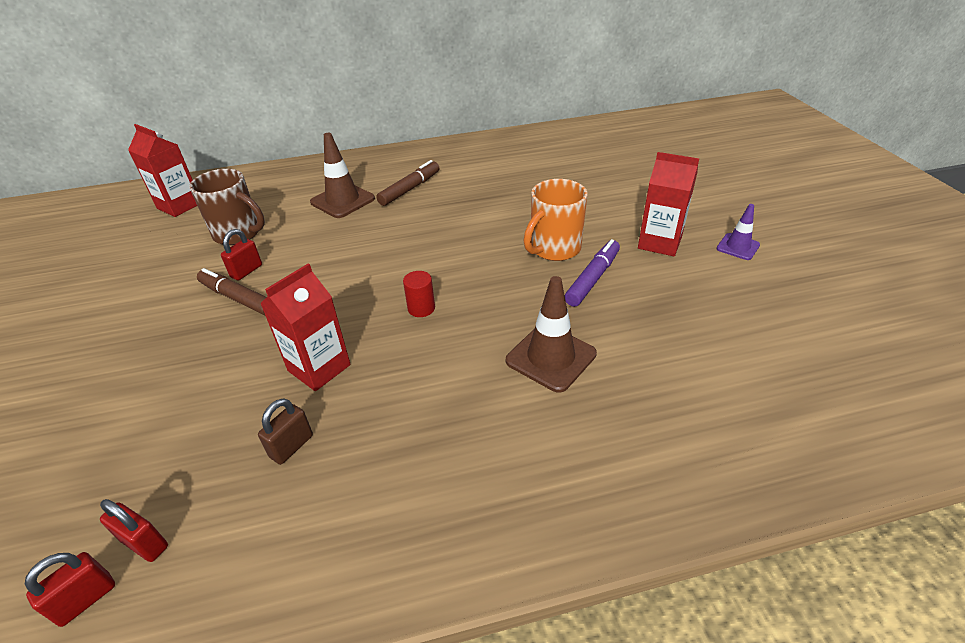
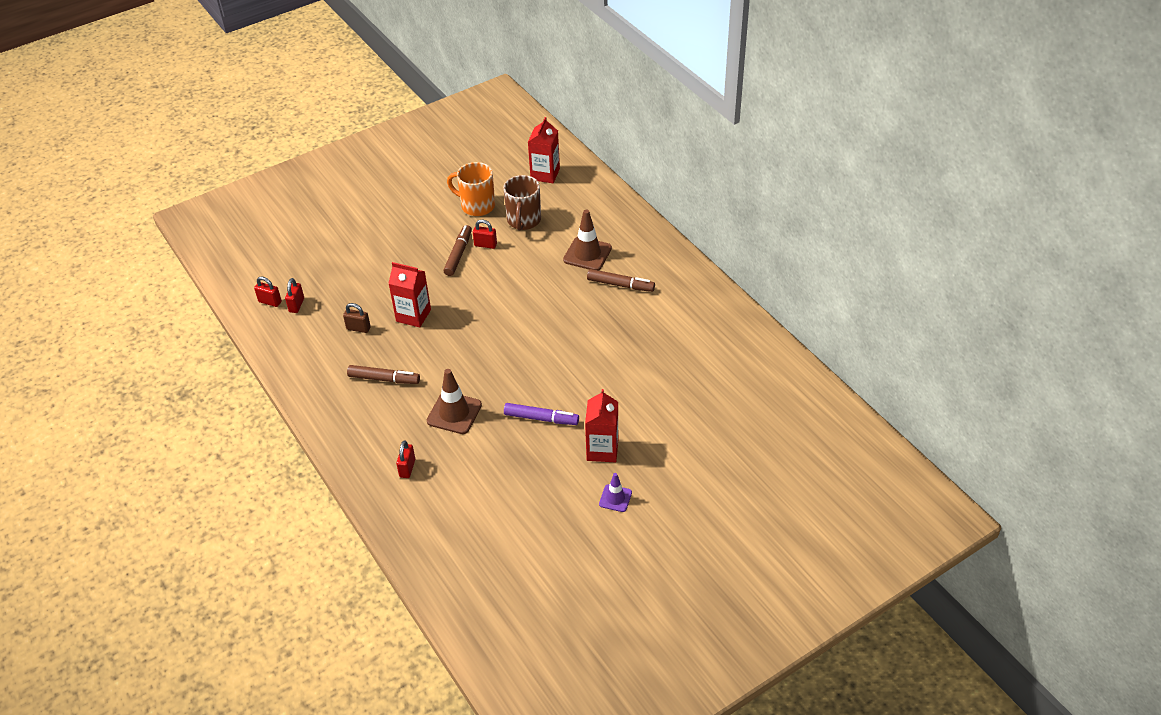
camera: 70 degrees right, 5 degrees up
red cylinder [403,271,435,317] -> none
orange mug [523,179,588,261] -> orange mug moved to [447,162,495,216]
none -> brown marker [347,365,420,384]
none -> red padlock [396,440,415,478]

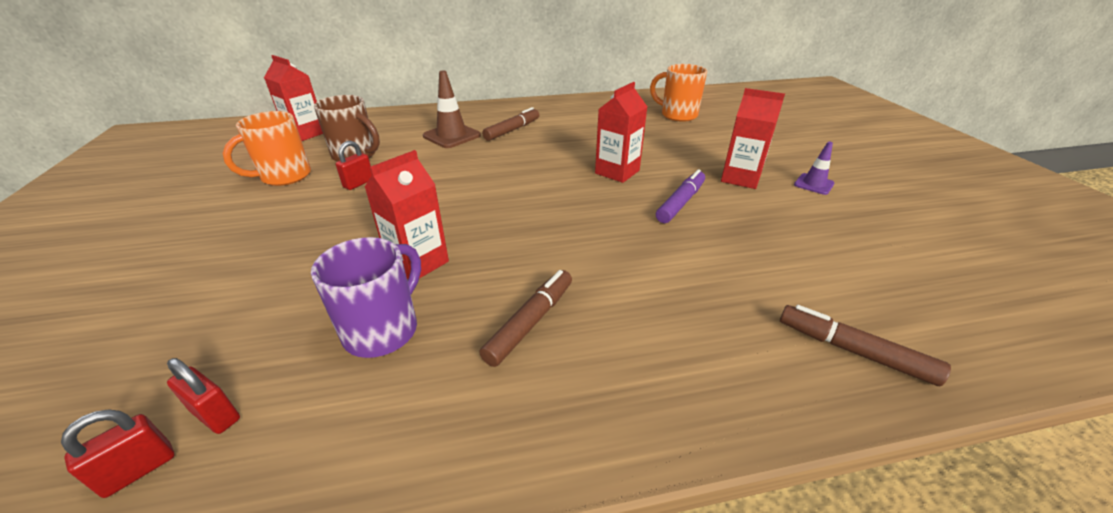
camera: 70 degrees left, 10 degrees down
brown padlock [343,303,371,333] -> purple mug [311,237,421,358]
red padlock [396,440,415,478] -> none
brown traffic cone [427,369,482,434] -> none
brown marker [443,225,472,276] -> brown marker moved to [780,305,951,386]
none -> red carton [595,82,647,183]
none -> orange mug [650,64,707,122]

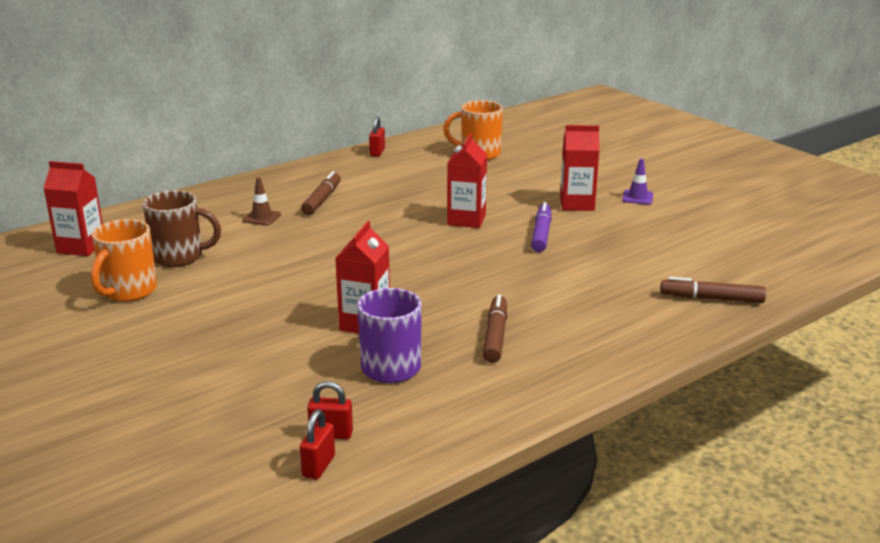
camera: 25 degrees left, 10 degrees down
red padlock [336,141,372,190] -> red padlock moved to [369,117,385,157]
brown traffic cone [423,71,481,148] -> brown traffic cone [243,177,281,226], size x0.59

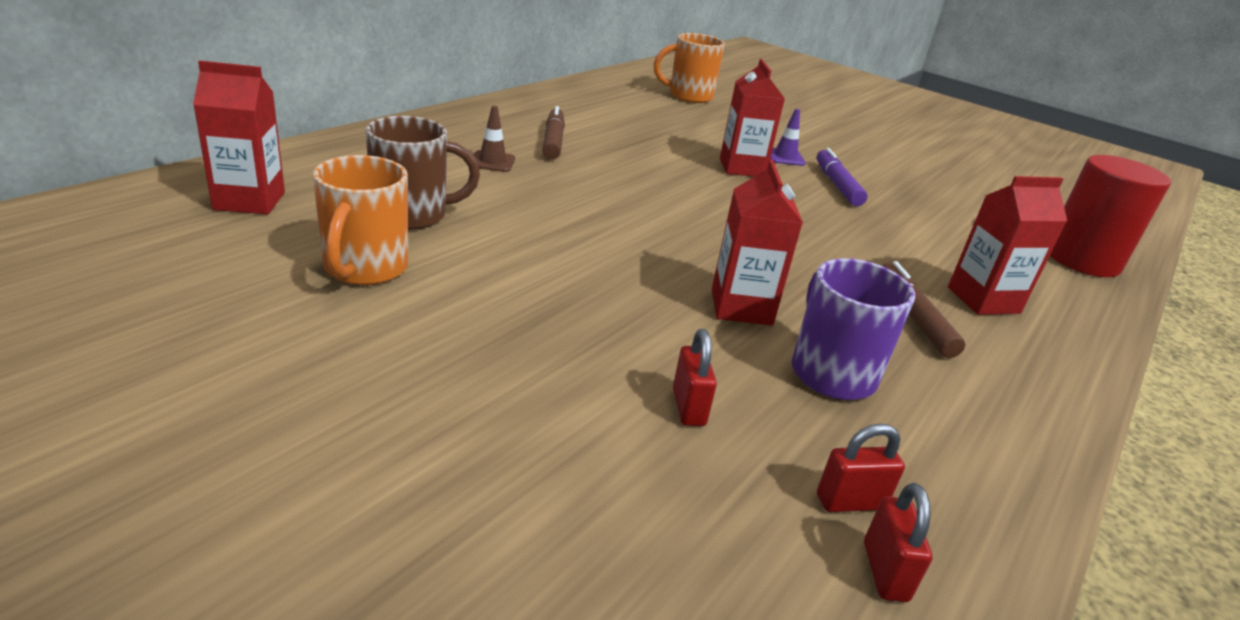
camera: 20 degrees left, 5 degrees up
red padlock [369,117,385,157] -> red padlock moved to [673,329,717,426]
red carton [560,125,600,211] -> red carton moved to [948,176,1067,315]
purple traffic cone [622,159,653,205] -> purple traffic cone moved to [770,109,806,166]
brown marker [661,277,766,303] -> red cylinder [1050,155,1171,277]

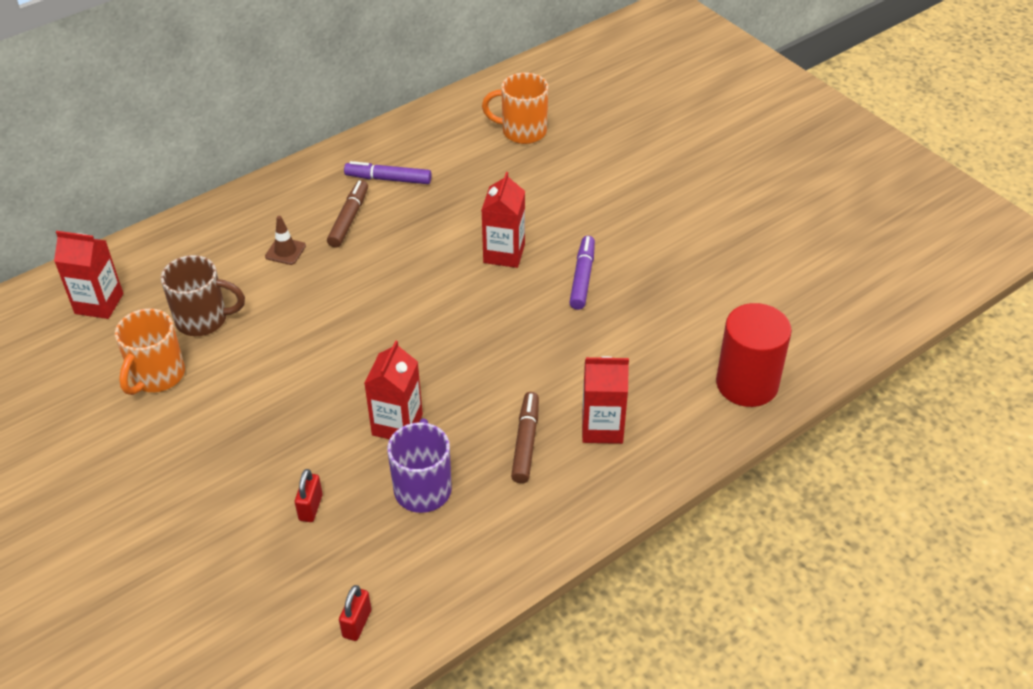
camera: 20 degrees right, 15 degrees up
purple traffic cone [770,109,806,166] -> none
red padlock [817,423,905,512] -> none
none -> purple marker [344,161,432,184]

